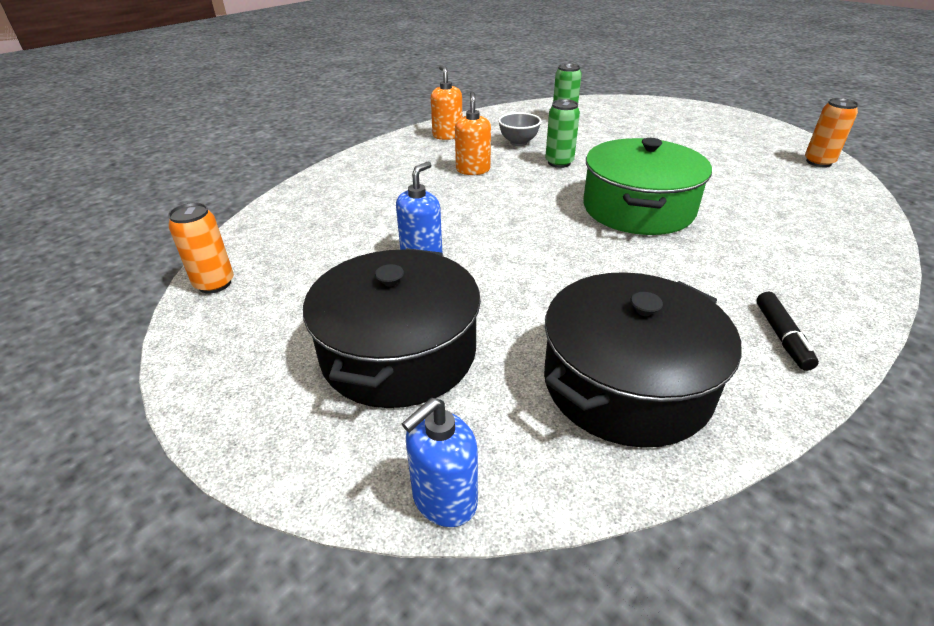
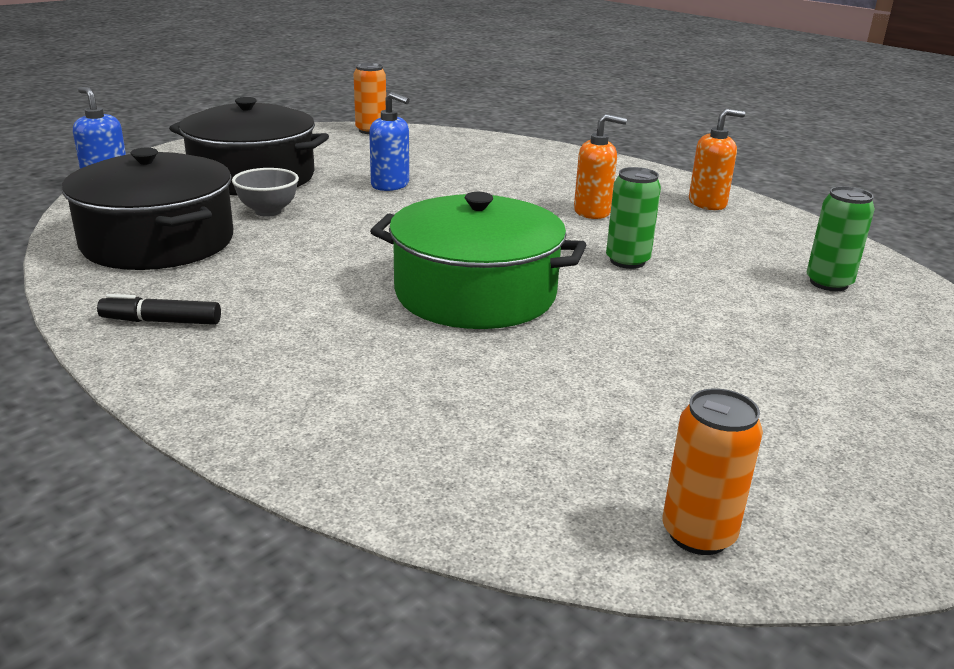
camera: 90 degrees right, 10 degrees down
grey bowl [498,112,542,146] -> grey bowl moved to [232,168,299,217]

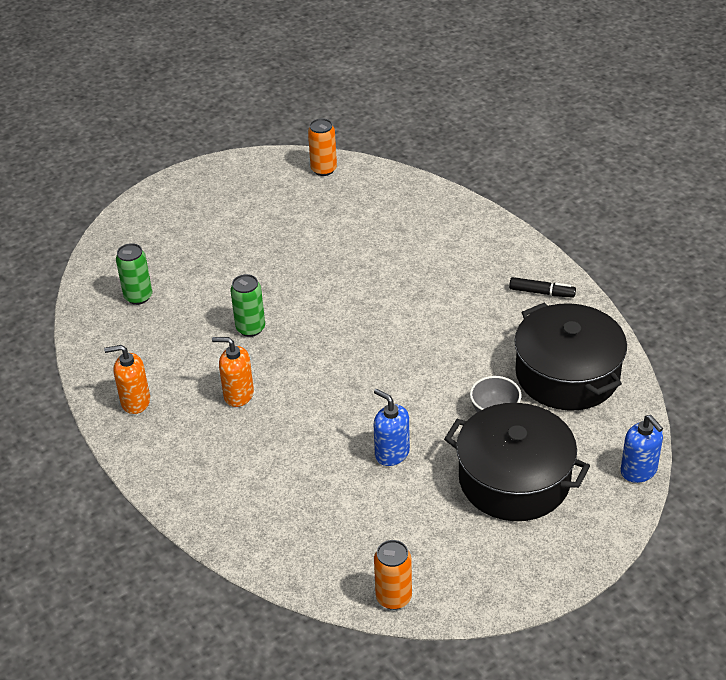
camera: 165 degrees left, 15 degrees up
green pot [370,192,586,329] -> none

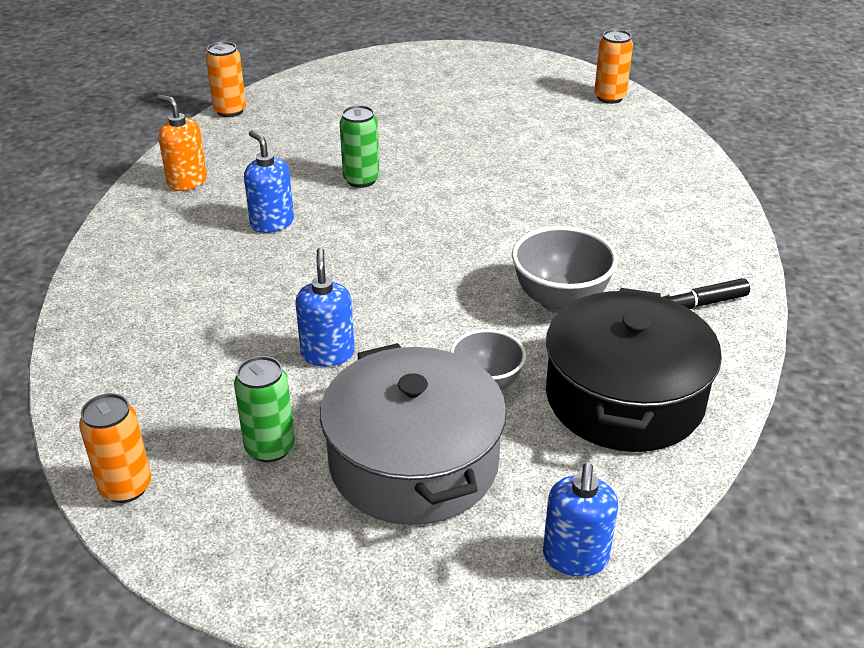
camera: 40 degrees right, 5 degrees down
green can [116,243,152,305] -> green can moved to [234,356,295,462]
orange soap dispenser [212,337,254,407] -> blue soap dispenser [244,130,294,233]
black pot [444,403,590,521] -> grey pot [320,343,507,525]
black marker [509,277,576,298] -> black marker turned 105 degrees clockwise [663,278,750,309]
none -> orange can [206,42,246,117]
none -> grey bowl [512,226,618,313]

